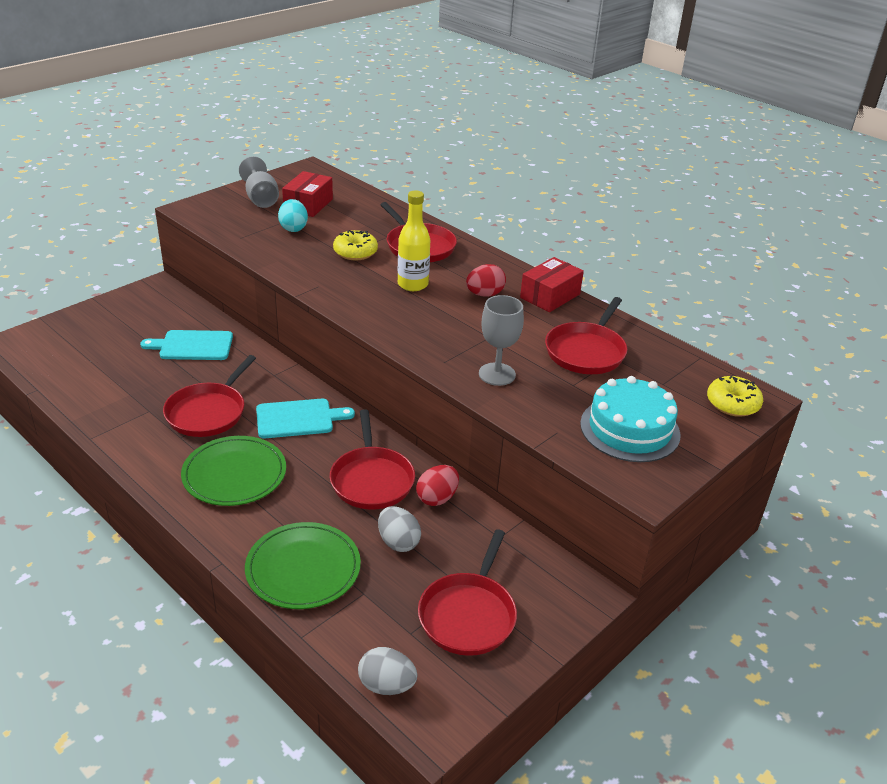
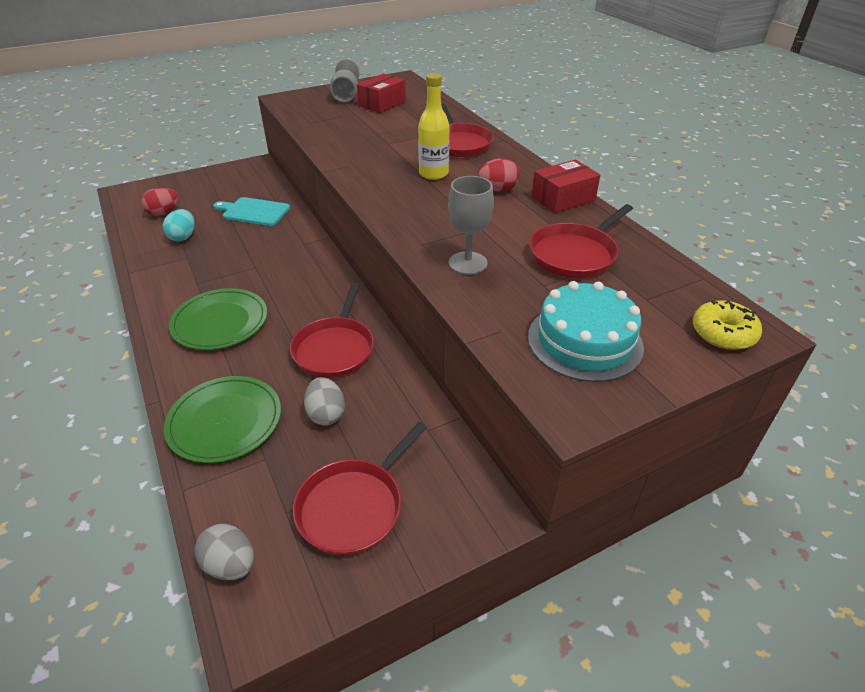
camera: 20 degrees right, 5 degrees up
red pan [163,355,256,437] -> none
turquoise cutting board [256,399,355,438] -> none
turquoise egg [278,199,308,232] -> turquoise egg moved to [163,209,195,241]
yellow donut [333,230,378,260] -> none
red egg [416,465,459,506] -> red egg moved to [141,187,178,216]

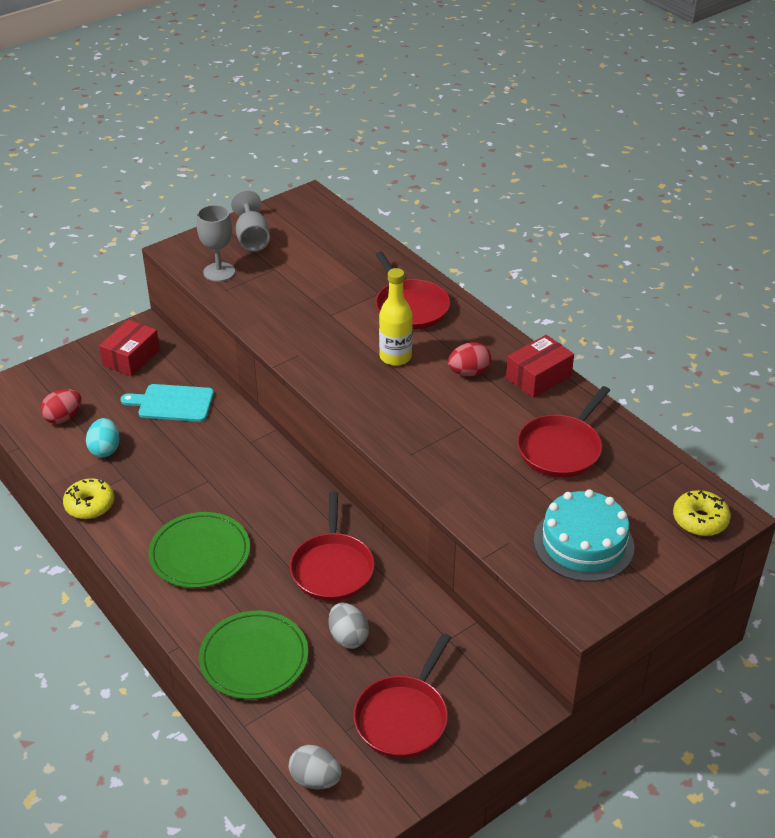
camera: 10 degrees left, 0 degrees up
red box [357,73,406,113] -> red box moved to [99,319,160,376]
grey goblet [448,176,494,275] -> grey goblet moved to [197,205,235,282]
none -> yellow donut [63,478,114,519]

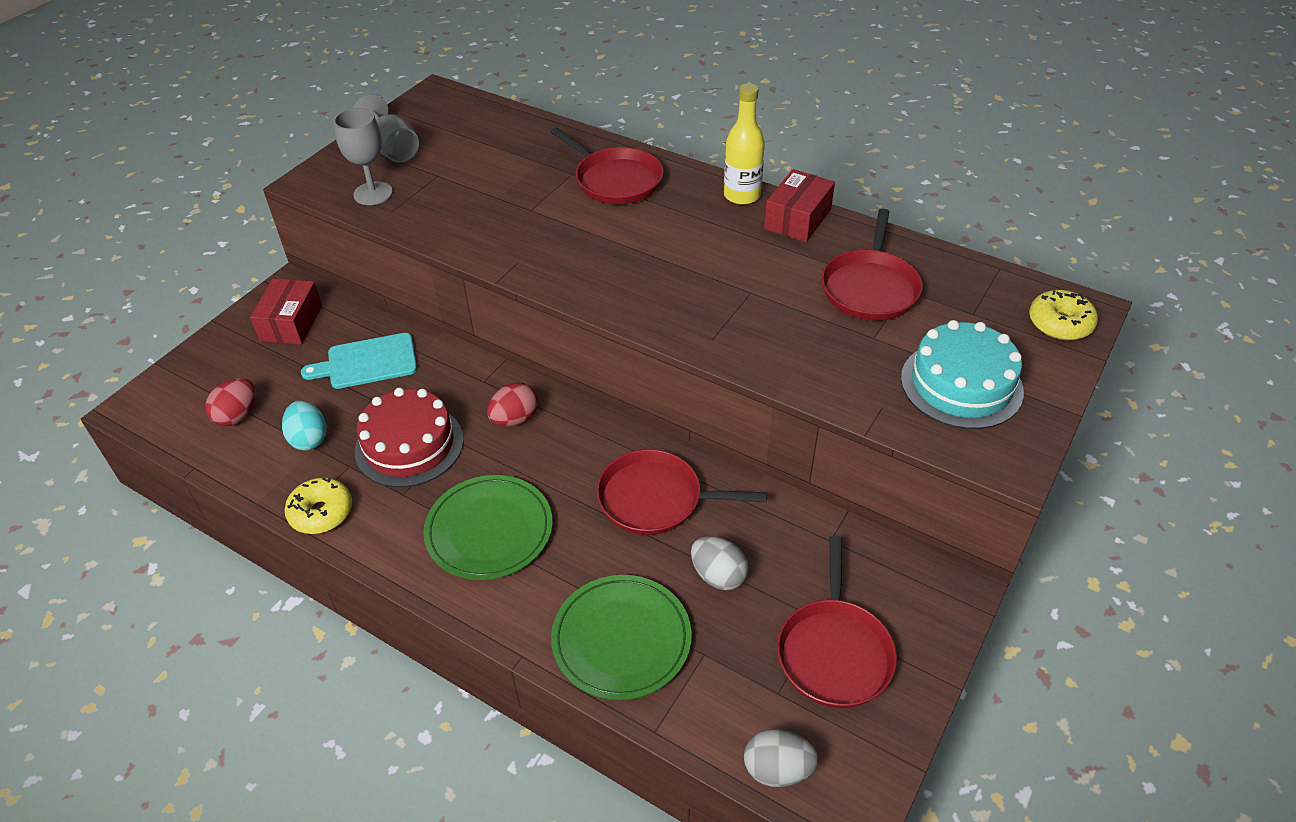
camera: 20 degrees left, 5 degrees up
red pan [290,491,375,601] -> red pan turned 120 degrees clockwise [596,449,767,535]
yellow bottle [379,268,413,366] -> yellow bottle moved to [724,83,765,205]
red egg [448,342,491,376] -> red egg moved to [487,382,538,426]
none -> red cake [355,388,464,487]

